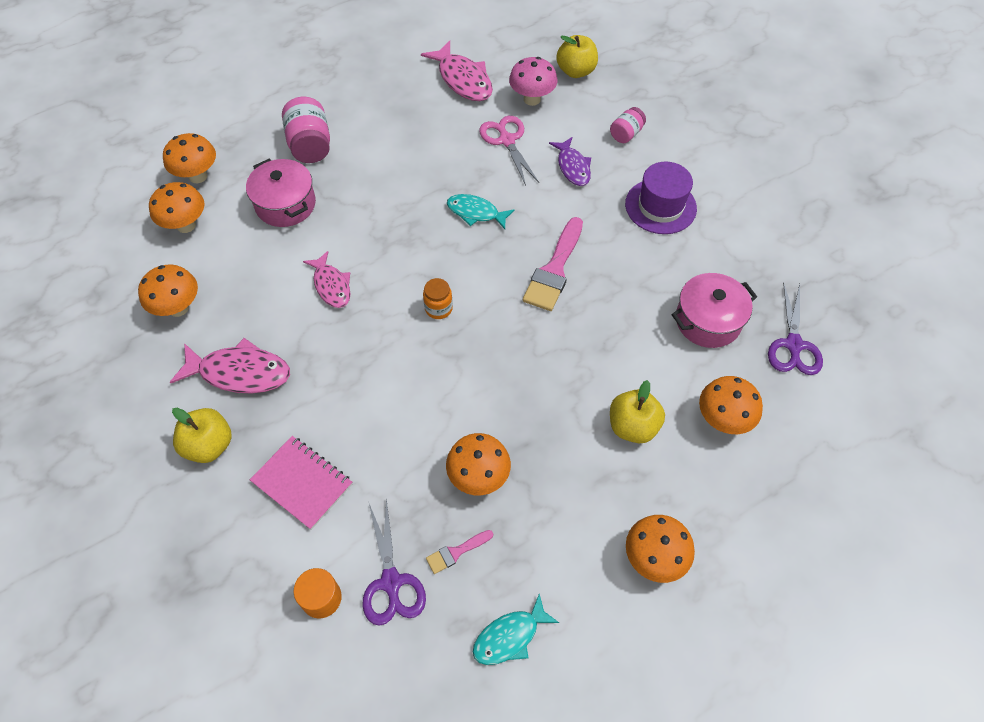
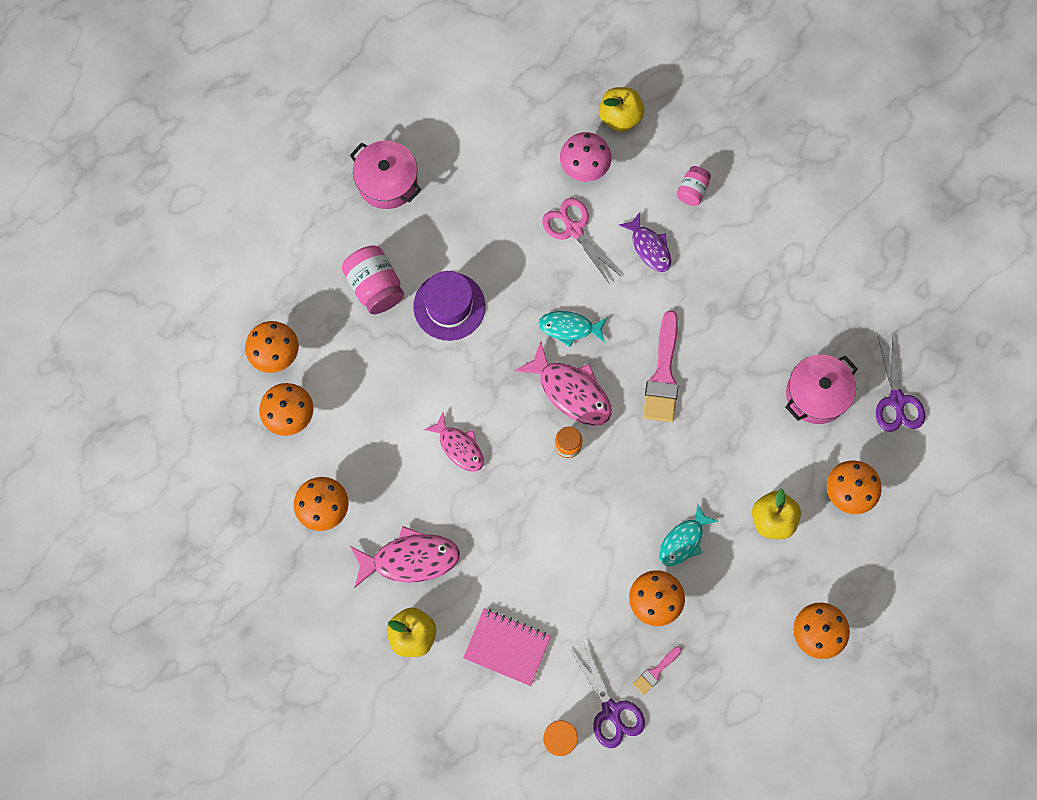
camera: 15 degrees left, 15 degrees up
pink pot [246,159,316,227] -> pink pot moved to [350,141,421,209]
pink fish [421,41,493,101] -> pink fish moved to [514,341,612,426]
turquoise fish [473,594,559,665] -> turquoise fish moved to [659,503,718,566]
purple hat [625,161,697,234] -> purple hat moved to [413,271,485,341]

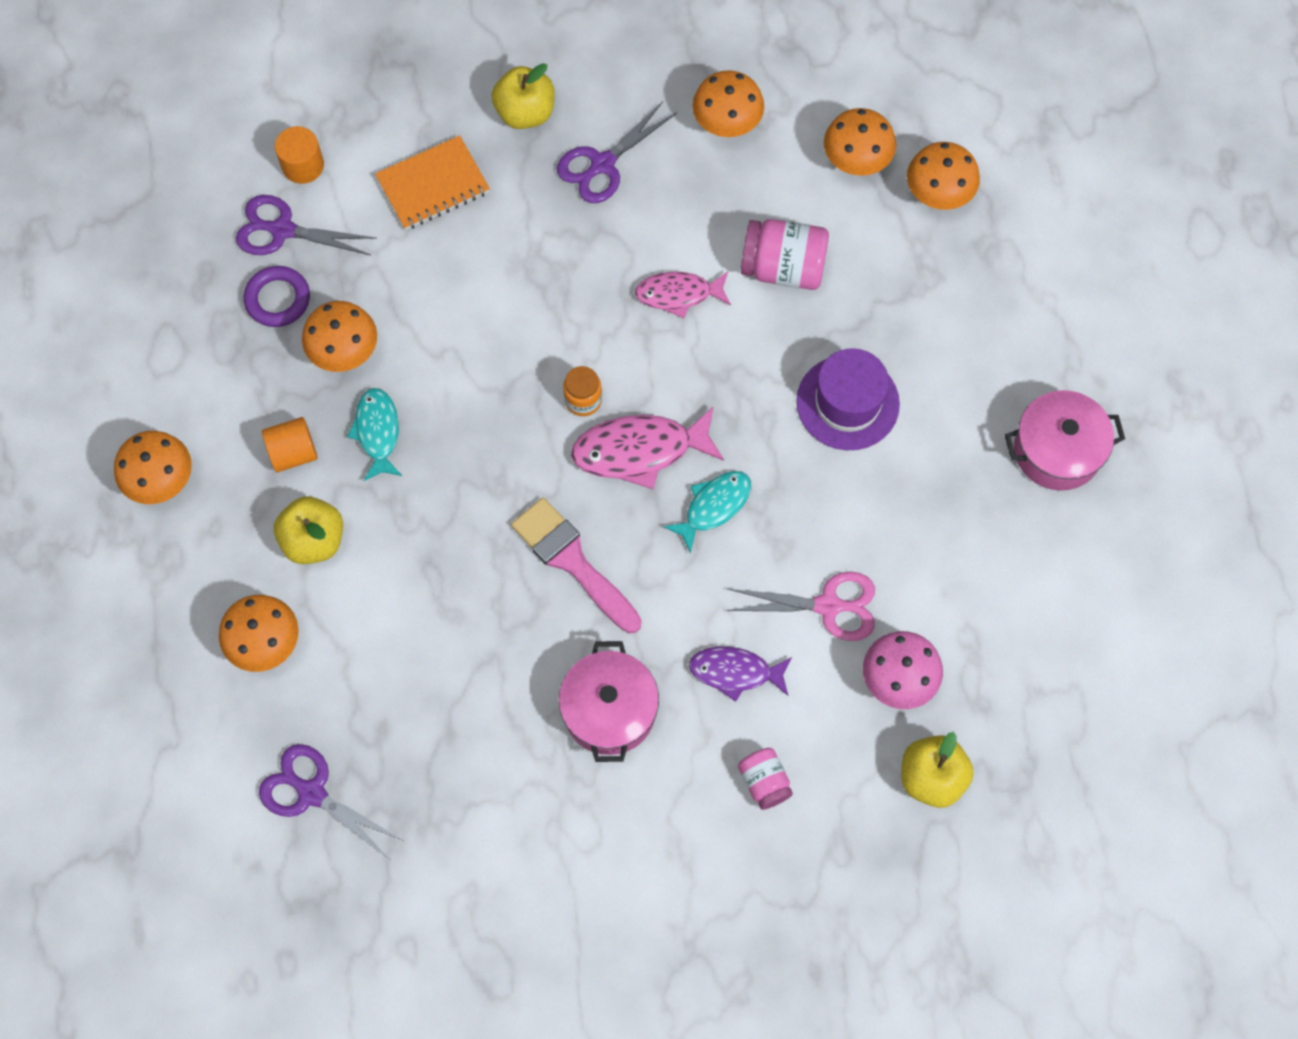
camera: 130 degrees right, 5 degrees down
pink jar [342,245,404,314] -> pink jar moved to [741,219,829,290]
pink fish [350,526,460,588] -> purple scissors [557,101,677,203]
pink notebook [463,609,551,686] -> orange notebook [375,135,490,230]
pink brush [633,646,682,695] -> purple ring [243,266,310,327]
pink pot [785,355,858,424] -> pink pot moved to [559,641,659,762]
none -> orange cylinder [262,417,317,472]

